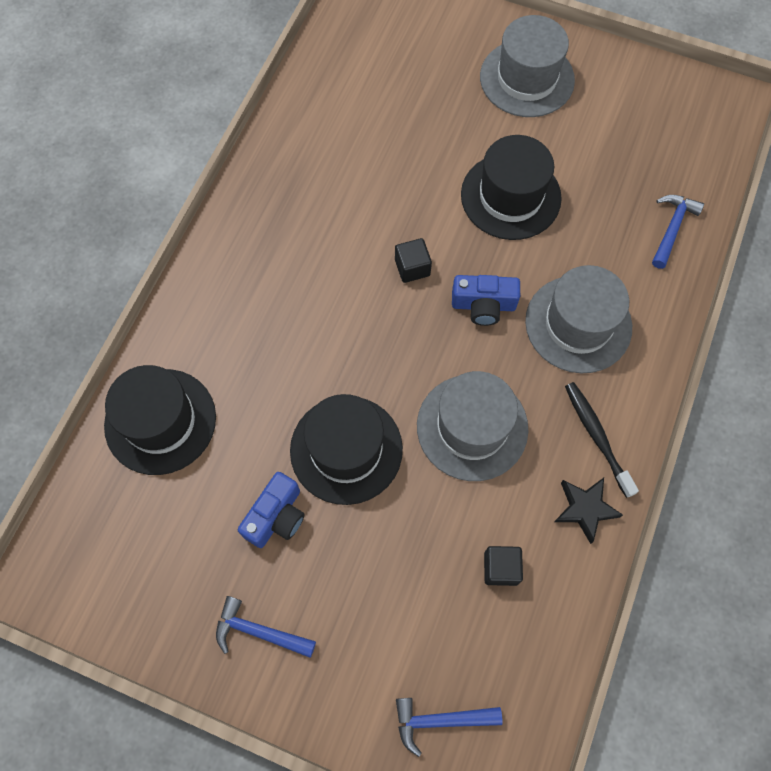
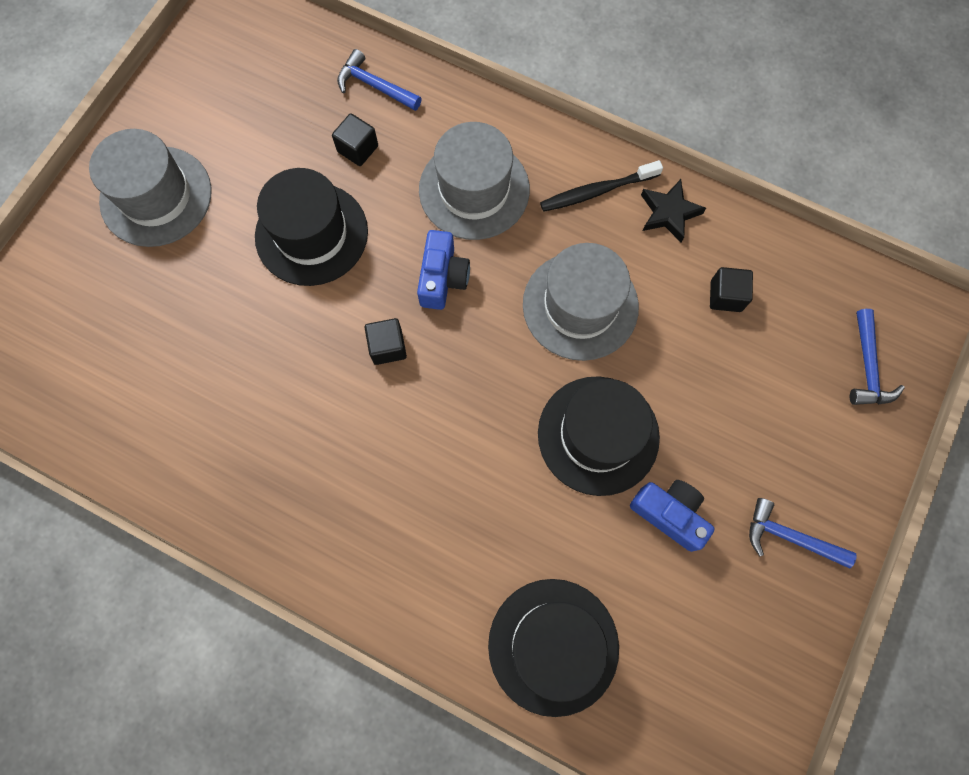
camera: 85 degrees left, 5 degrees up
blue hammer [216,596,316,658] -> blue hammer turned 90 degrees clockwise [749,498,857,569]
none -> black cube [332,113,378,166]

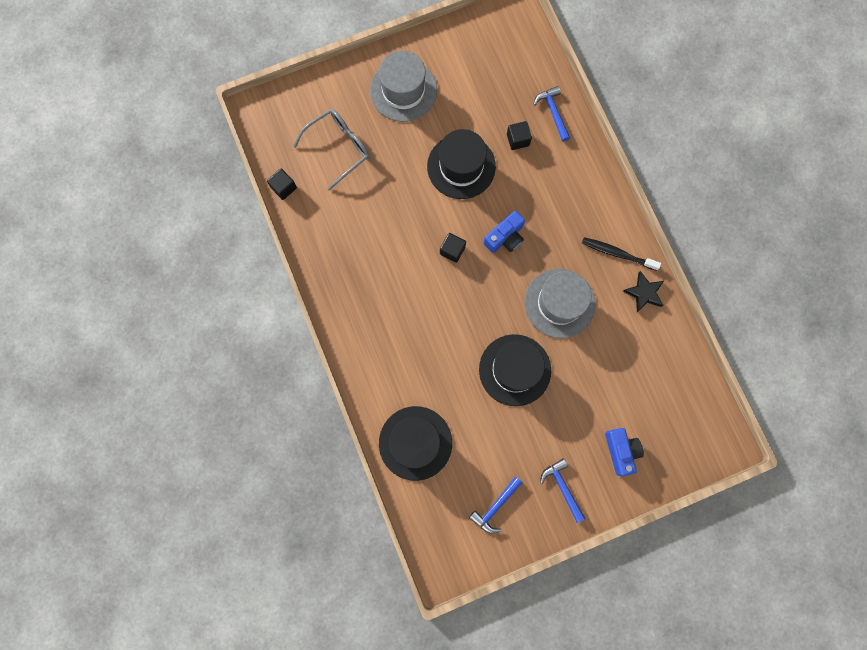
camera: 40 degrees right, 5 degrees up
grey hat [419,122,530,240] -> none
blue camera [630,480,715,552] -> blue camera moved to [605,428,644,476]
black cube [710,267,753,312] -> black cube moved to [267,168,297,200]
blue hammer [850,309,905,405] -> blue hammer moved to [469,477,522,533]
none -> grey glasses [293,109,369,190]

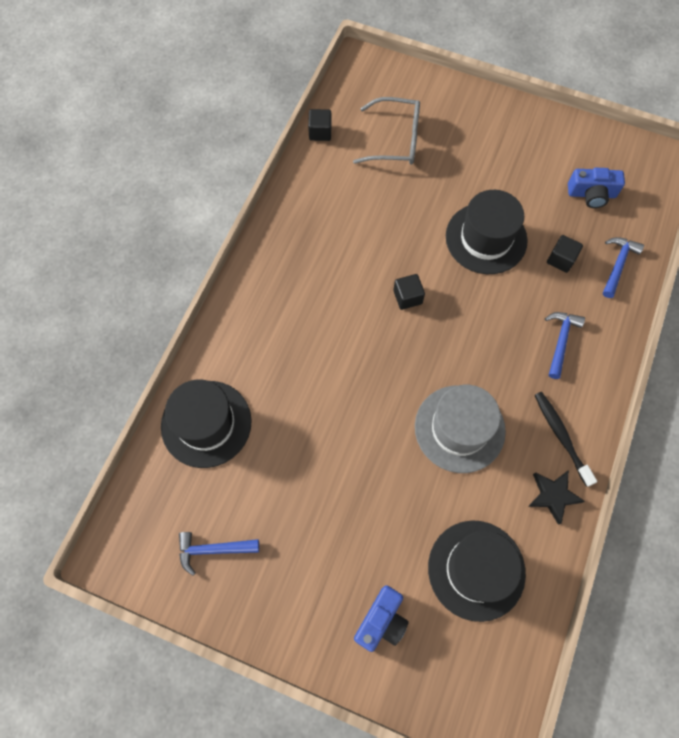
camera: 45 degrees right, 10 degrees down
grey hat [370,50,437,122] -> none
black hat [479,334,551,406] -> black hat moved to [428,520,526,622]
blue camera [484,211,525,253] -> blue camera moved to [568,168,625,208]
blue hammer [540,458,585,523] -> blue hammer moved to [545,312,585,379]

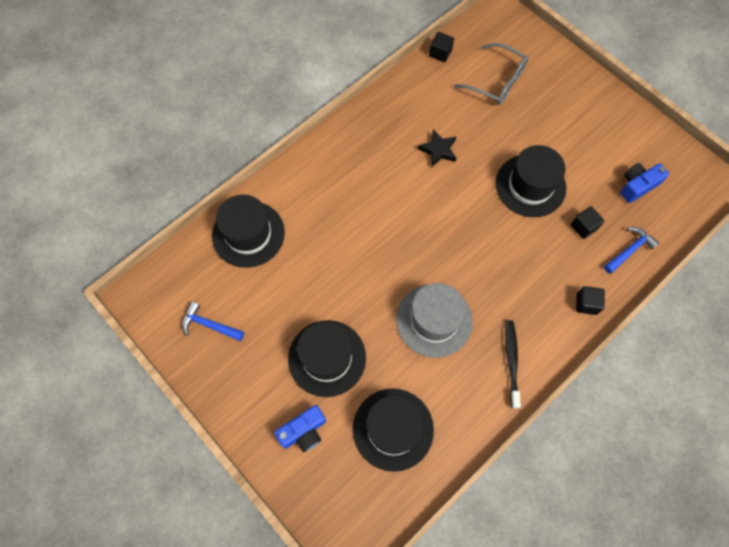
camera: 25 degrees right, 0 degrees up
black cube [393,274,425,310] -> black cube moved to [576,286,605,315]
black star [528,470,585,525] -> black star moved to [418,129,457,167]
blue hammer [545,312,585,379] -> none
blue camera [568,168,625,208] -> blue camera turned 120 degrees clockwise [620,163,669,203]
none -> black hat [288,320,366,397]

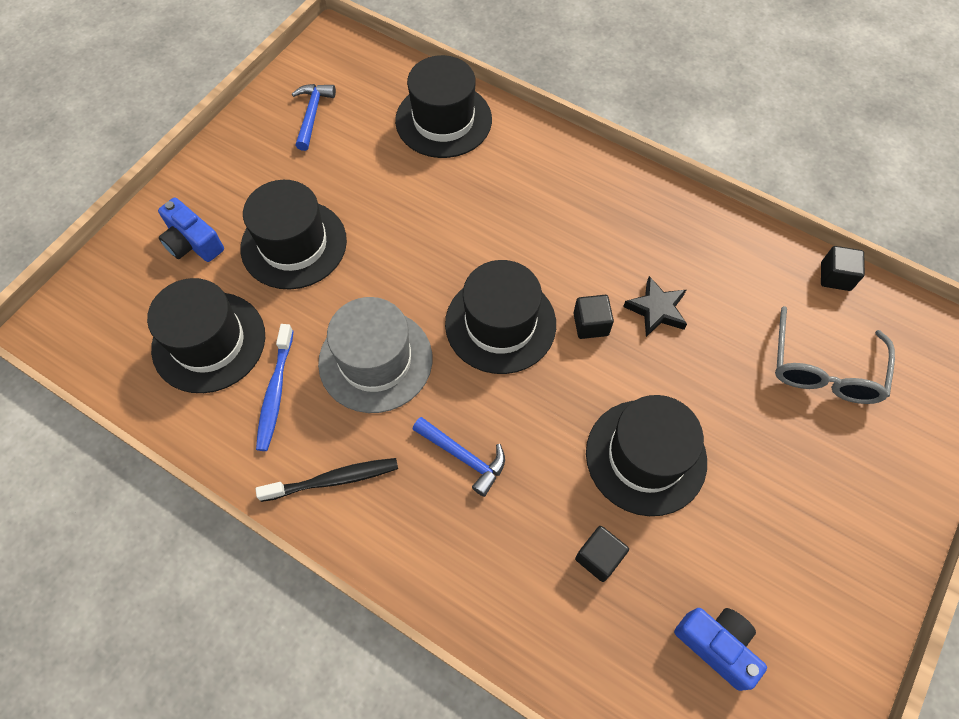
camera: 75 degrees right, 5 degrees down
black cube [576,286,605,315] -> black cube moved to [573,295,614,339]
blue hammer [604,227,659,274] -> blue hammer moved to [412,417,505,497]
none -> blue toothbrush [256,324,294,451]
none -> black hat [445,260,556,374]

